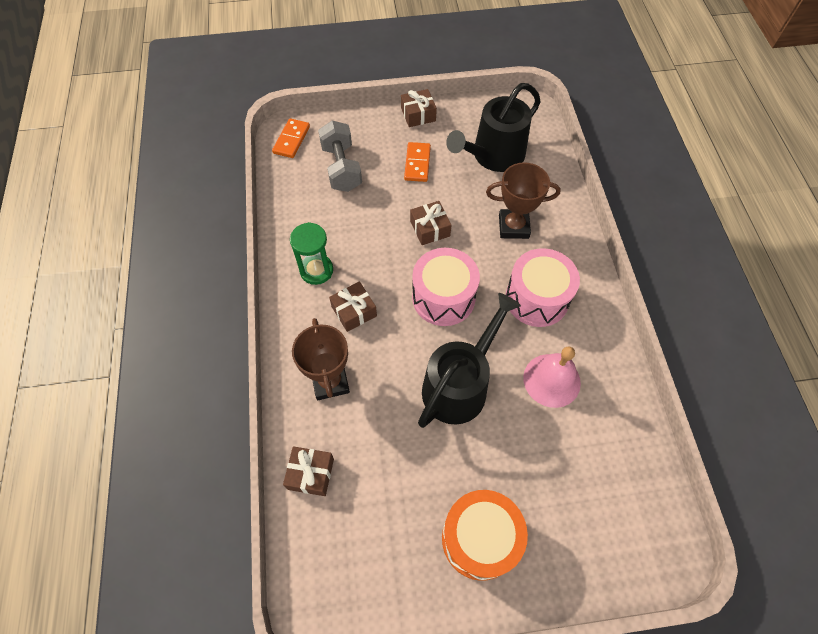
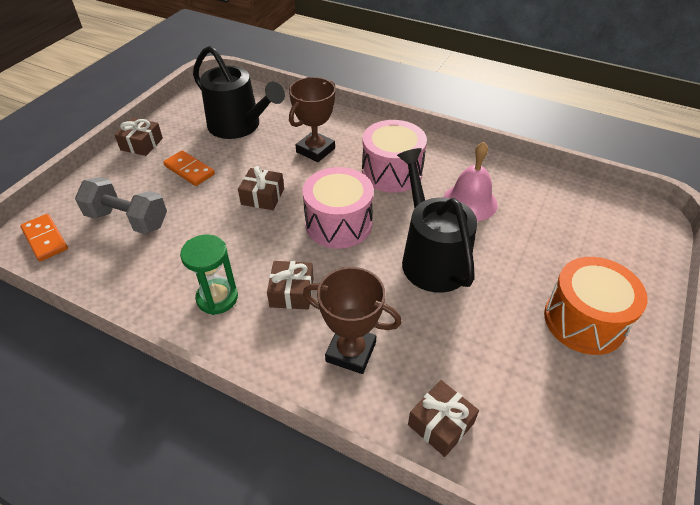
camera: 55 degrees left, 15 degrees down
black watering can [446,83,541,172] -> black watering can turned 45 degrees counterclockwise [193,46,285,139]

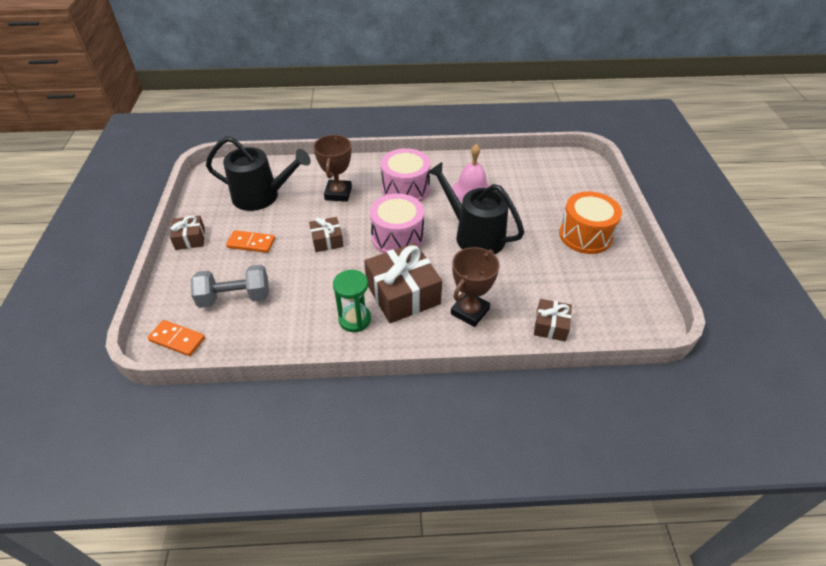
camera: 30 degrees left, 0 degrees up
brown gift [267,261,314,309] -> brown gift [364,243,442,323], size x1.88
brown trophy [303,267,402,374] -> brown trophy turned 45 degrees counterclockwise [451,247,500,327]

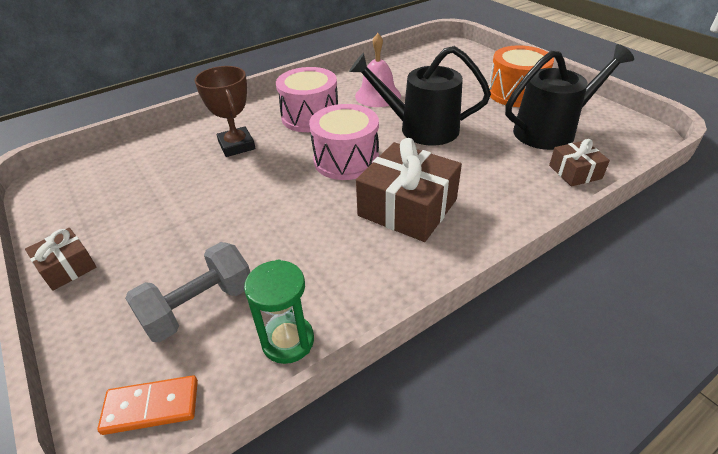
camera: 30 degrees left, 5 degrees down
black watering can [206,136,311,211] -> black watering can moved to [505,44,634,150]
orange domino [226,230,275,253] -> none
brown gift [309,217,344,252] -> none
green hourglass [333,270,371,332] -> green hourglass moved to [244,259,314,364]
brown trophy [451,247,500,327] -> none

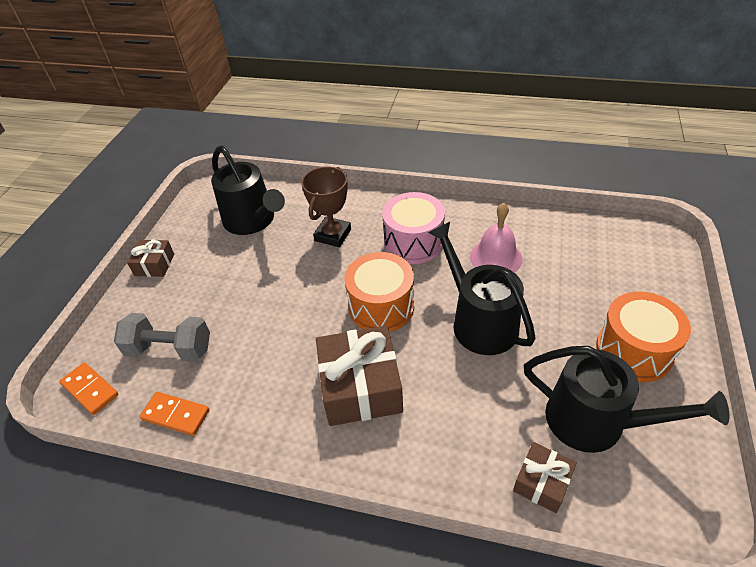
camera: 50 degrees right, 5 degrees up
green hourglass [244,259,314,364] -> orange domino [139,392,209,436]
pink drum [309,104,379,180] -> orange drum [344,252,414,332]
none -> black watering can [211,145,285,235]

